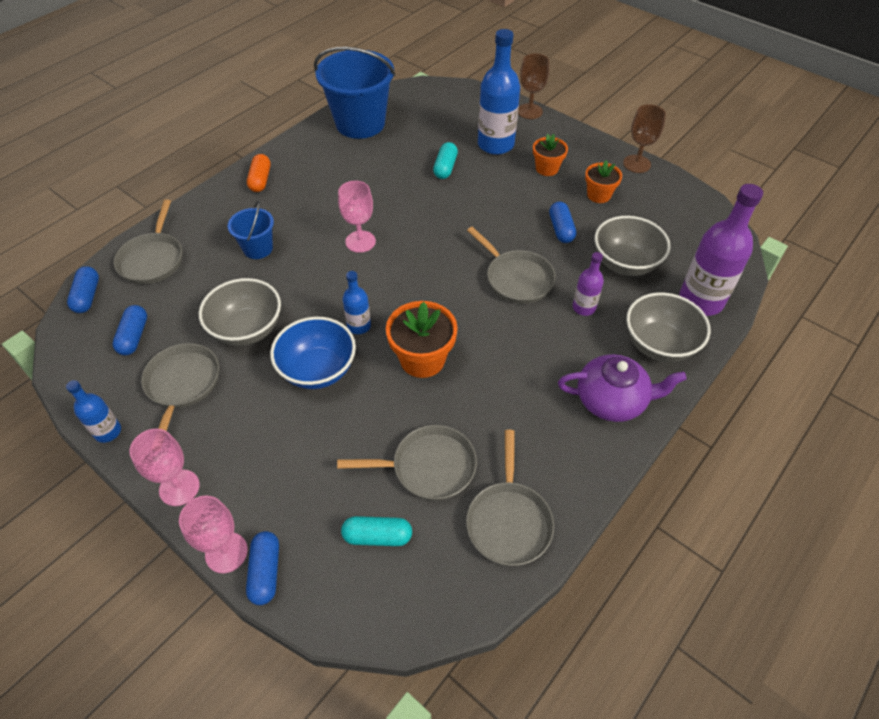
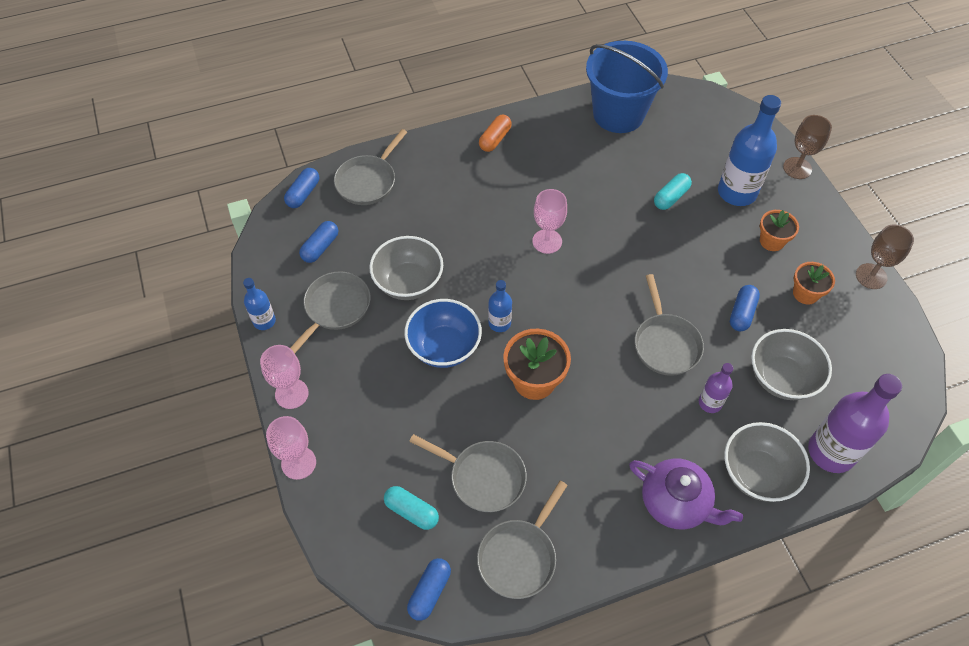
camera: 30 degrees right, 5 degrees up
blue bucket [228,201,274,259] -> none
blue capsule [246,531,279,605] -> blue capsule moved to [407,558,451,621]

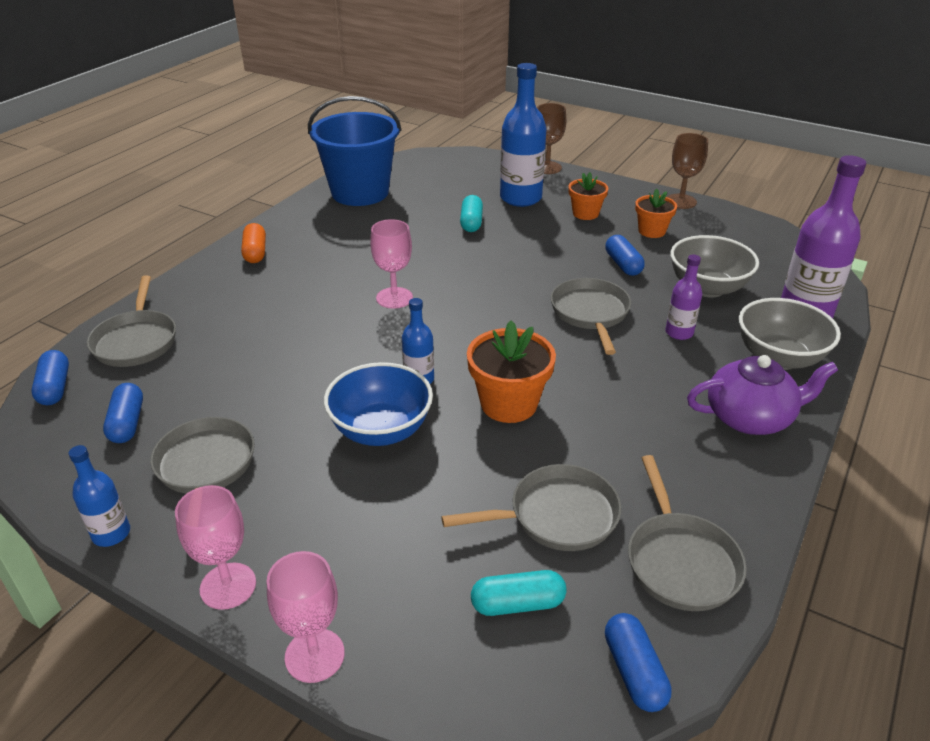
camera: 40 degrees left, 20 degrees down
grey bowl [369,236,443,300] -> none
grey pan [635,274,704,376] -> grey pan turned 135 degrees counterclockwise [551,278,631,355]

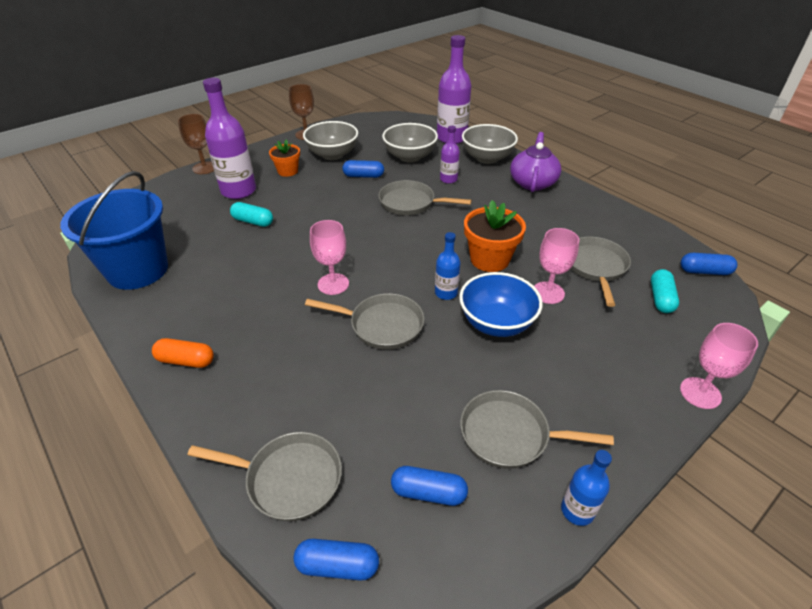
camera: 70 degrees left, 5 degrees up
pink goblet [175,485,256,610] -> pink goblet moved to [534,228,579,304]
blue bottle [500,63,547,207] -> purple bottle [203,78,256,199]
grey pan [628,455,747,611] -> grey pan moved to [305,293,424,350]
orange flower pot [635,189,677,238] -> grey bowl [303,121,358,160]

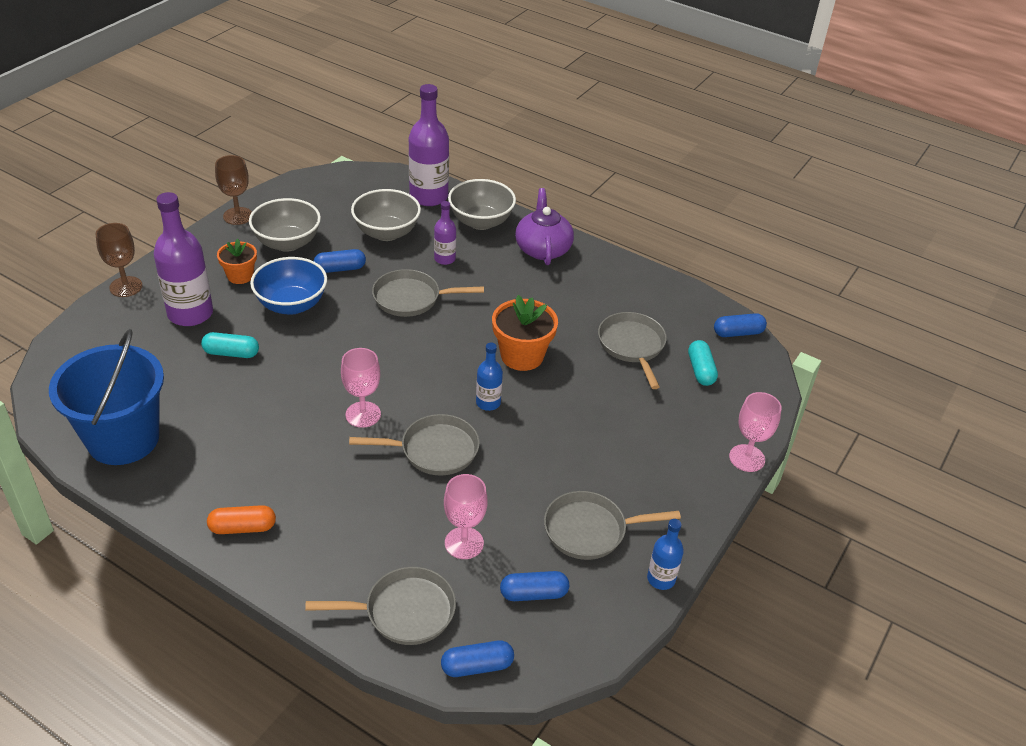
camera: 20 degrees left, 0 degrees up
blue bowl [459,272,543,337] -> blue bowl moved to [250,257,327,315]
pink goblet [534,228,579,304] -> pink goblet moved to [444,474,488,559]

